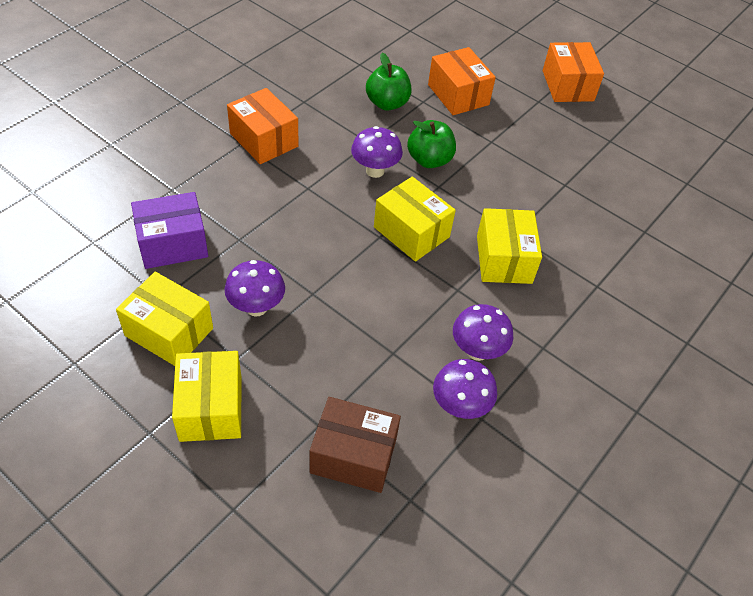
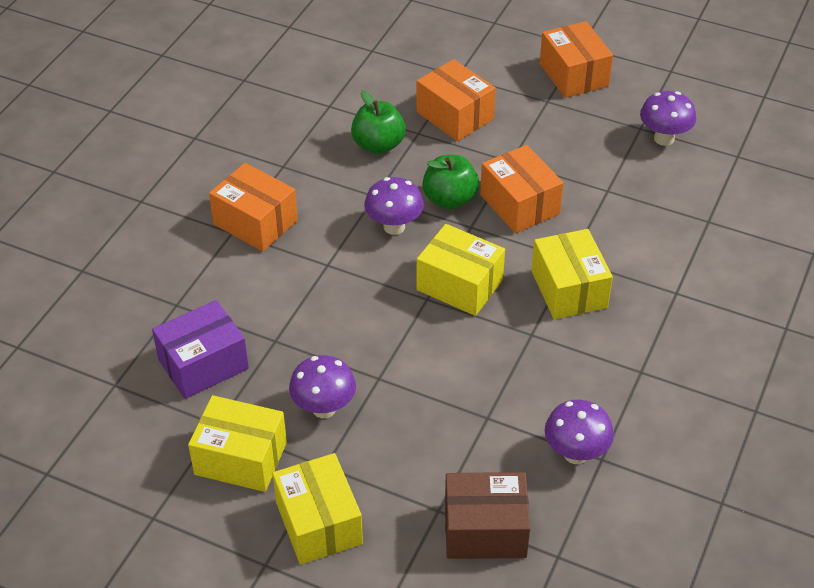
camera: 10 degrees left, 5 degrees down
purple mushroom [453,304,513,361] -> purple mushroom moved to [640,91,696,146]
none -> orange box [480,145,564,233]

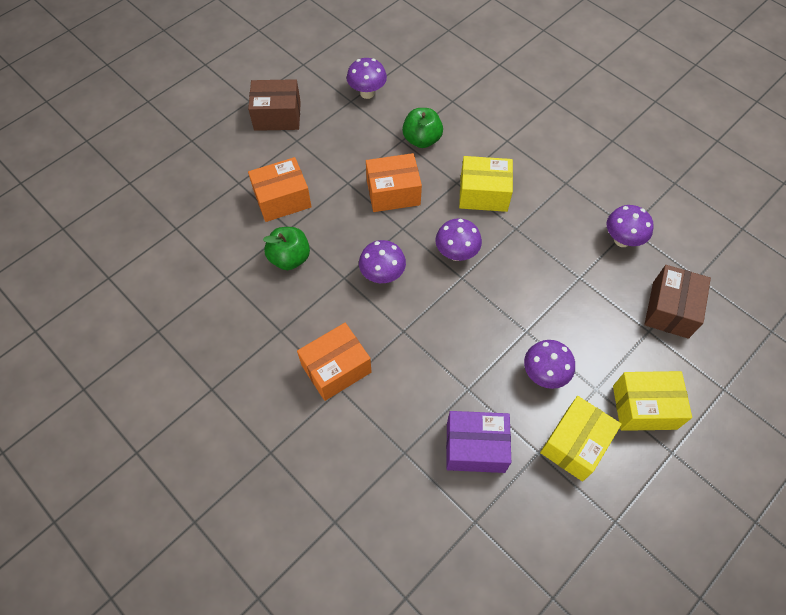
camera: 70 degrees left, 15 degrees up
purple box [152,300,249,399] -> purple box turned 75 degrees counterclockwise [446,411,511,473]
yellow box [417,224,505,316] -> purple mushroom [435,218,482,261]
green apple [422,155,479,210] -> green apple moved to [402,108,443,148]
orange box [540,21,613,98] -> brown box [248,79,301,131]

